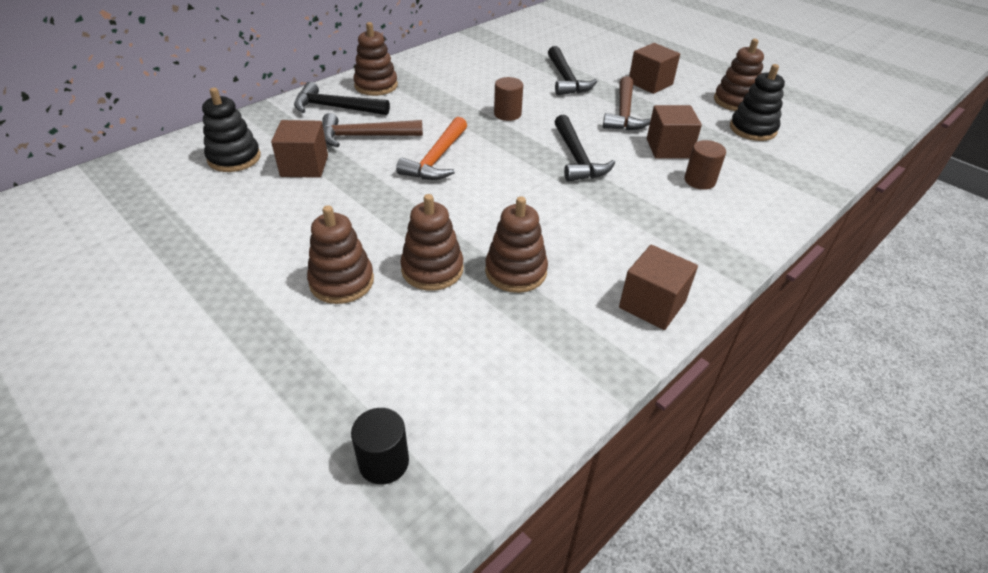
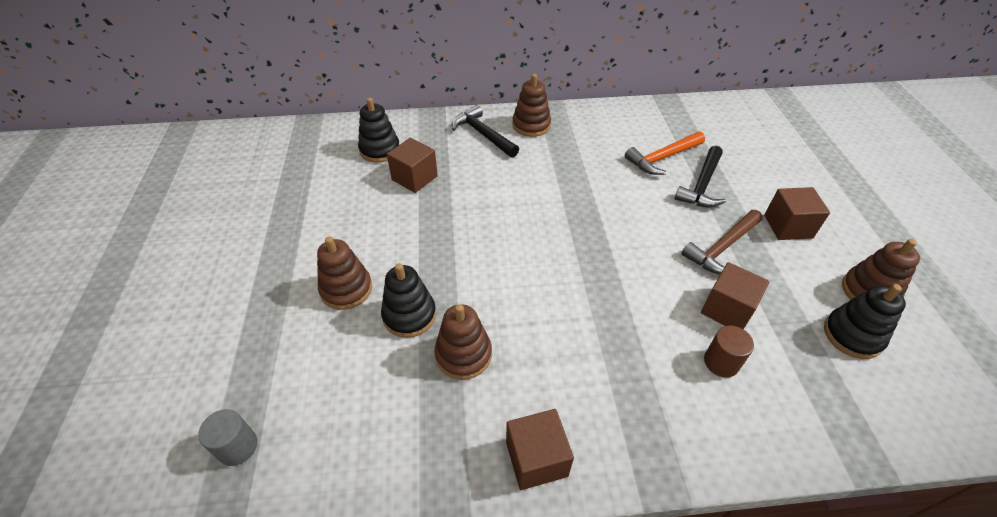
camera: 40 degrees right, 5 degrees up
brown hammer [322,113,423,147] -> none
black cylinder [351,408,409,485] -> grey cylinder [198,409,257,466]
orange hammer [396,117,467,180] -> orange hammer moved to [625,131,705,175]
brown stacking toy [400,194,463,291] -> black stacking toy [381,263,436,338]
brown cylinder [494,77,523,121] -> none
black hammer [555,115,615,182] -> none

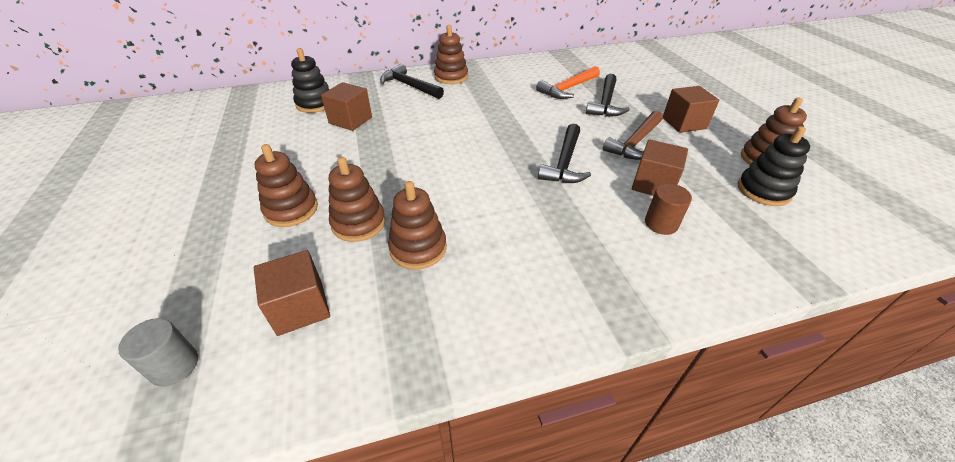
camera: 10 degrees left, 5 degrees down
black stacking toy [381,263,436,338] -> brown stacking toy [329,157,386,242]
brown cube [506,409,574,490] -> brown cube moved to [254,250,330,336]
none -> black hammer [538,124,591,183]

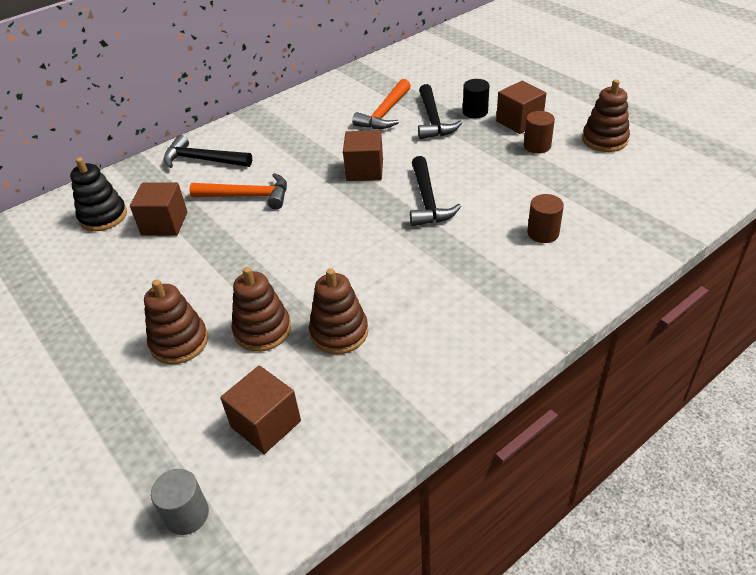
camera: 20 degrees left, 0 degrees up
brown stacking toy [434,25,468,84] -> none
brown hammer [603,111,663,160] -> none
brown cube [632,139,688,196] -> brown cube moved to [343,130,383,181]
black stacking toy [738,126,810,206] -> none
none -> orange hammer [190,173,287,210]
none -> black cylinder [463,79,489,118]
none -> brown cylinder [524,111,555,153]

